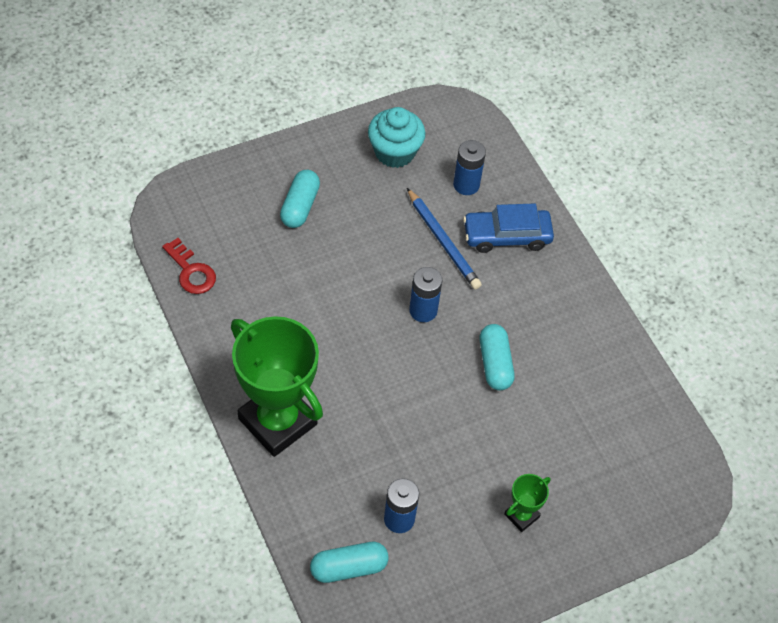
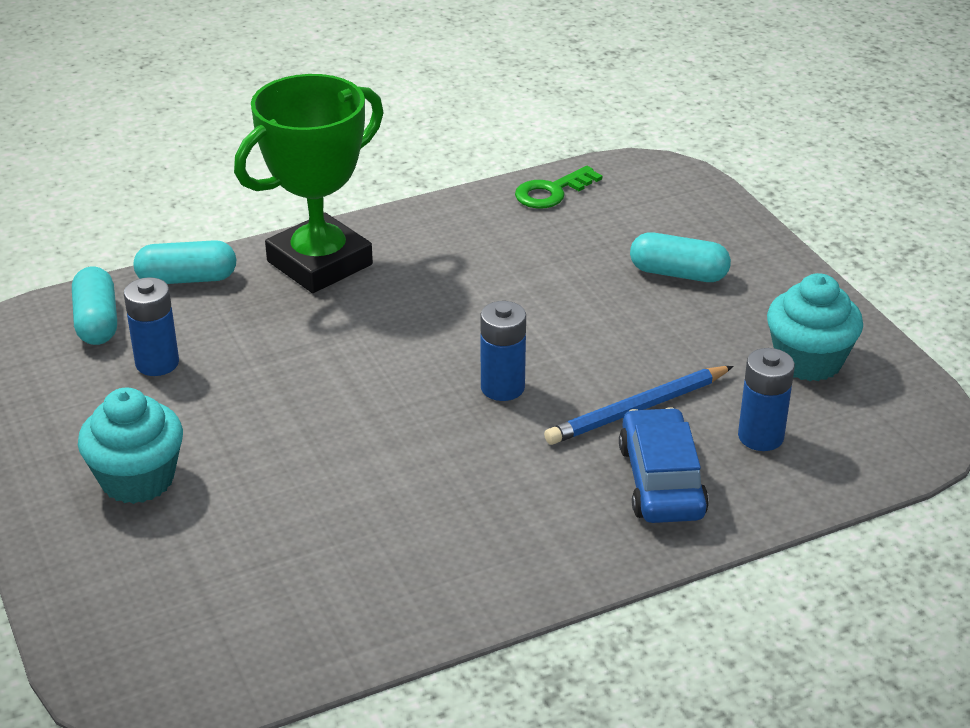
camera: 95 degrees right, 20 degrees down
red key [162,238,216,294] -> green key [515,166,602,209]
turquoise capsule [480,324,514,390] -> turquoise capsule moved to [134,240,236,284]
green trophy [504,474,551,532] -> turquoise cupcake [78,387,183,504]

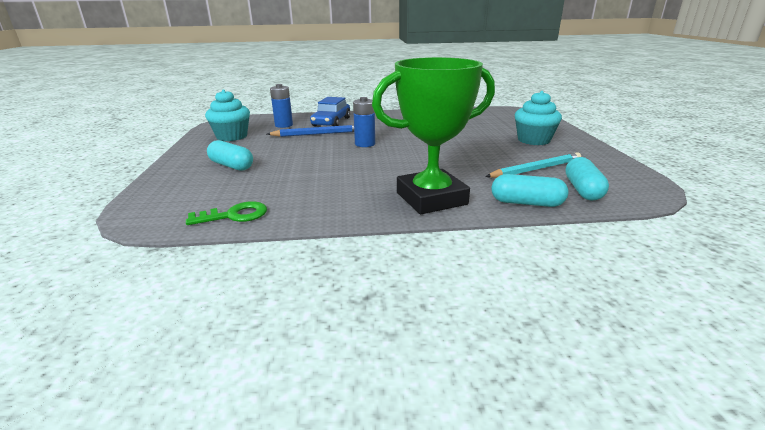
camera: 160 degrees left, 10 degrees down
blue battery [124,277,179,376] -> turquoise pencil [485,152,581,178]

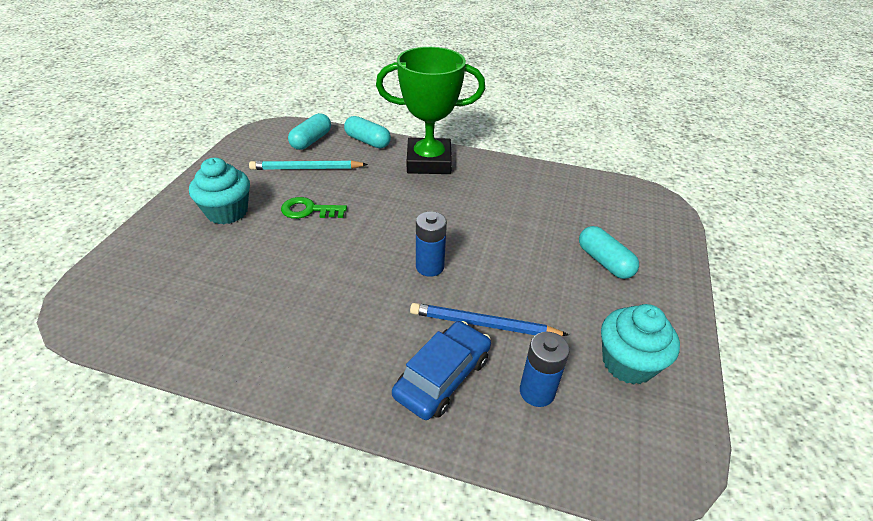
camera: 160 degrees left, 15 degrees up
green key [186,201,267,225] -> green key moved to [281,197,347,219]

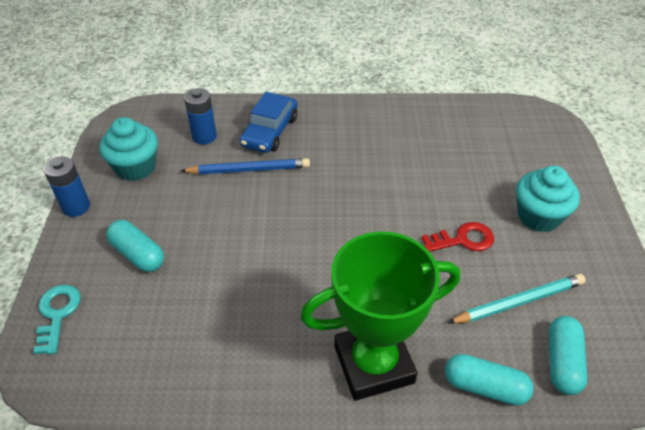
camera: 165 degrees right, 5 degrees up
green key [281,197,347,219] -> red key [422,222,494,252]
blue battery [416,211,447,277] -> blue battery moved to [44,156,90,217]
none -> turquoise key [33,285,81,354]

